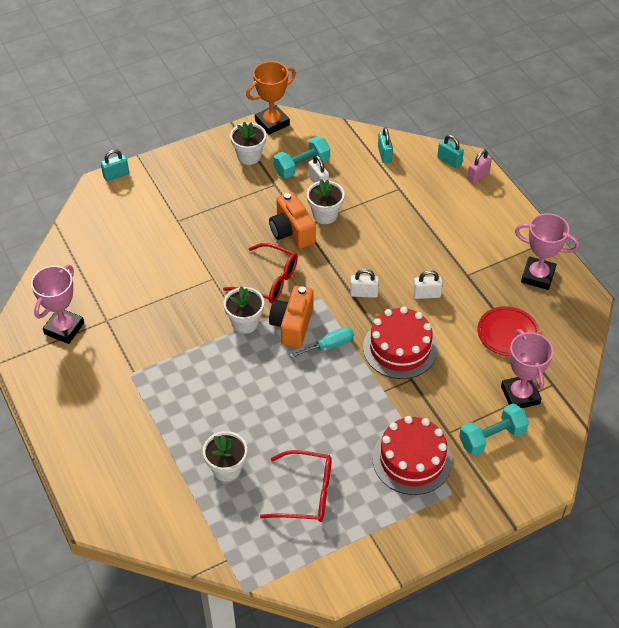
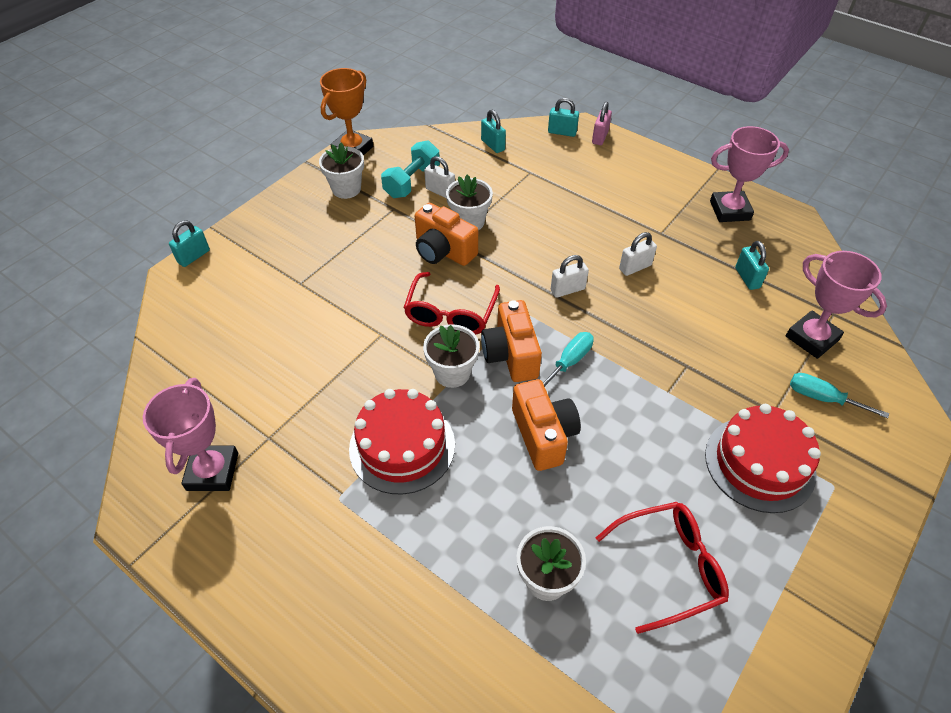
camera: 25 degrees left, 0 degrees up
red glasses [223,243,298,303] -> red glasses turned 105 degrees clockwise [403,272,500,335]
red cake [363,307,437,379] -> red cake moved to [349,389,455,494]
turquoise dumbbell [459,404,529,455] -> turquoise screwdriver [790,373,889,419]
red plate [477,306,540,356] -> turquoise padlock [735,241,769,290]
none -> orange camera [512,379,581,471]

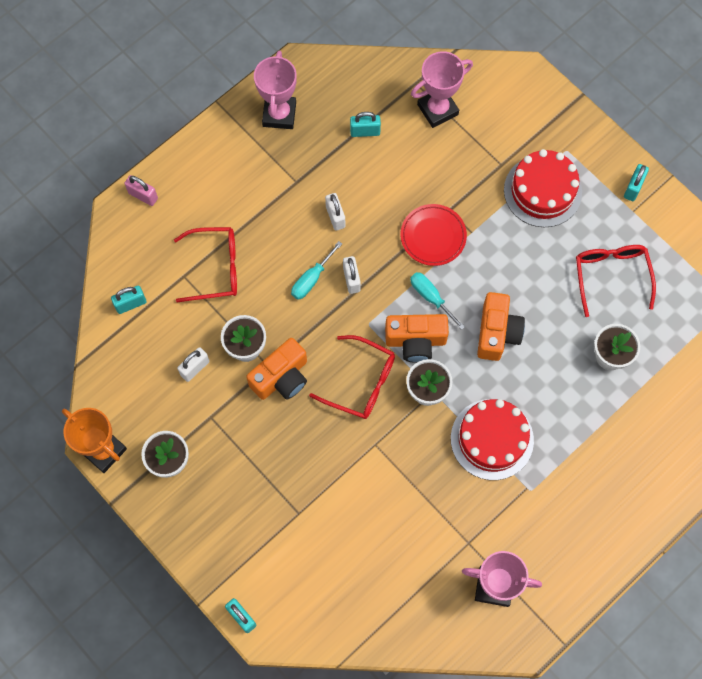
camera: 80 degrees left, 20 degrees up
turquoise dumbbell [381,140,440,198] -> none
orange camera [512,379,581,471] -> orange camera turned 105 degrees clockwise [477,292,525,361]
turquoise padlock [548,98,579,137] -> turquoise padlock moved to [624,164,649,201]
turquoise screwdriver [790,373,889,419] -> turquoise screwdriver moved to [291,241,342,300]
none -> red glasses [174,227,237,302]
none -> red plate [400,204,467,266]

